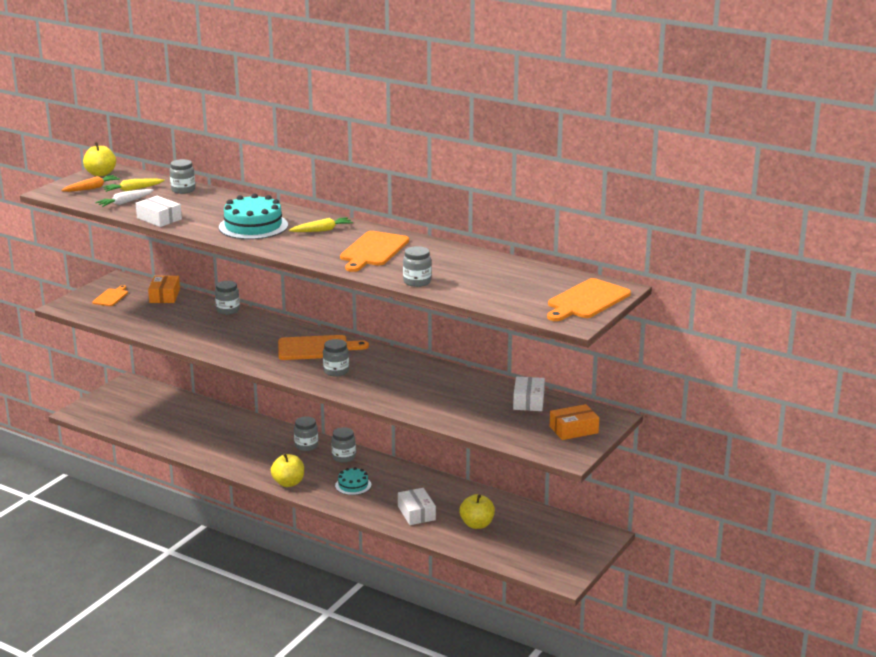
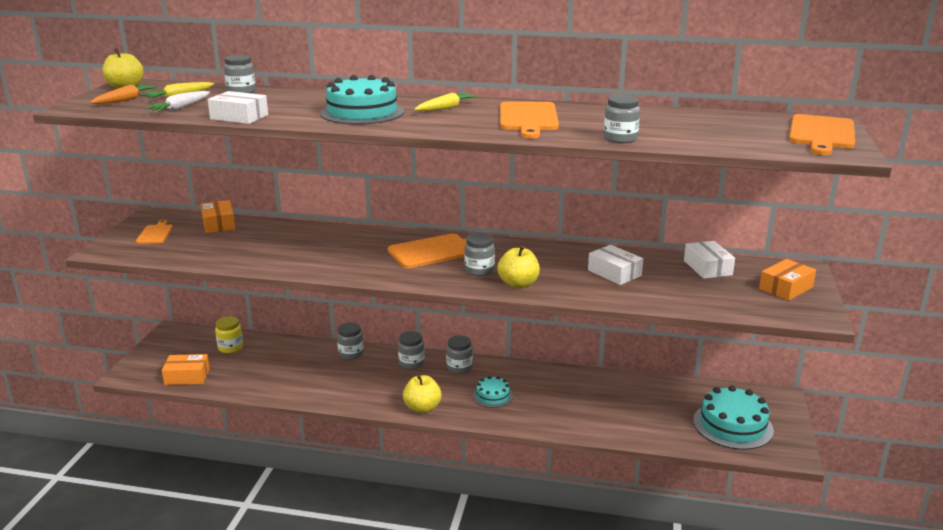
camera: 20 degrees left, 0 degrees up
grey jar [215,281,240,315] -> grey jar moved to [337,322,364,360]
white box [398,488,436,525] -> white box moved to [588,245,643,285]
yellow apple [459,494,495,529] -> yellow apple moved to [498,245,540,288]
none -> orange box [162,354,210,385]
none -> yellow jar [215,316,243,353]
none -> turquoise cake [693,385,774,450]

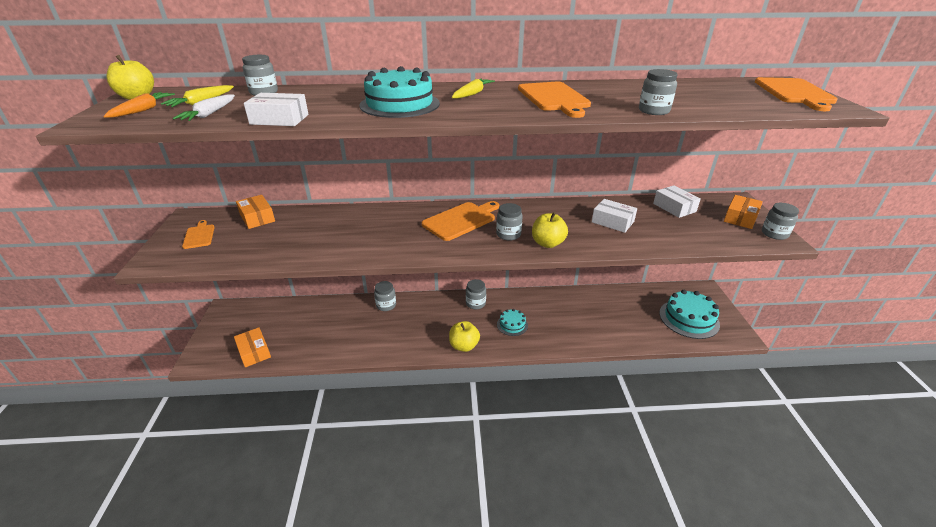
camera: 15 degrees left, 10 degrees up
orange box [162,354,210,385] -> orange box turned 75 degrees clockwise [234,327,271,367]
yellow jar [215,316,243,353] -> none
grey jar [398,331,424,369] -> grey jar moved to [762,203,799,240]

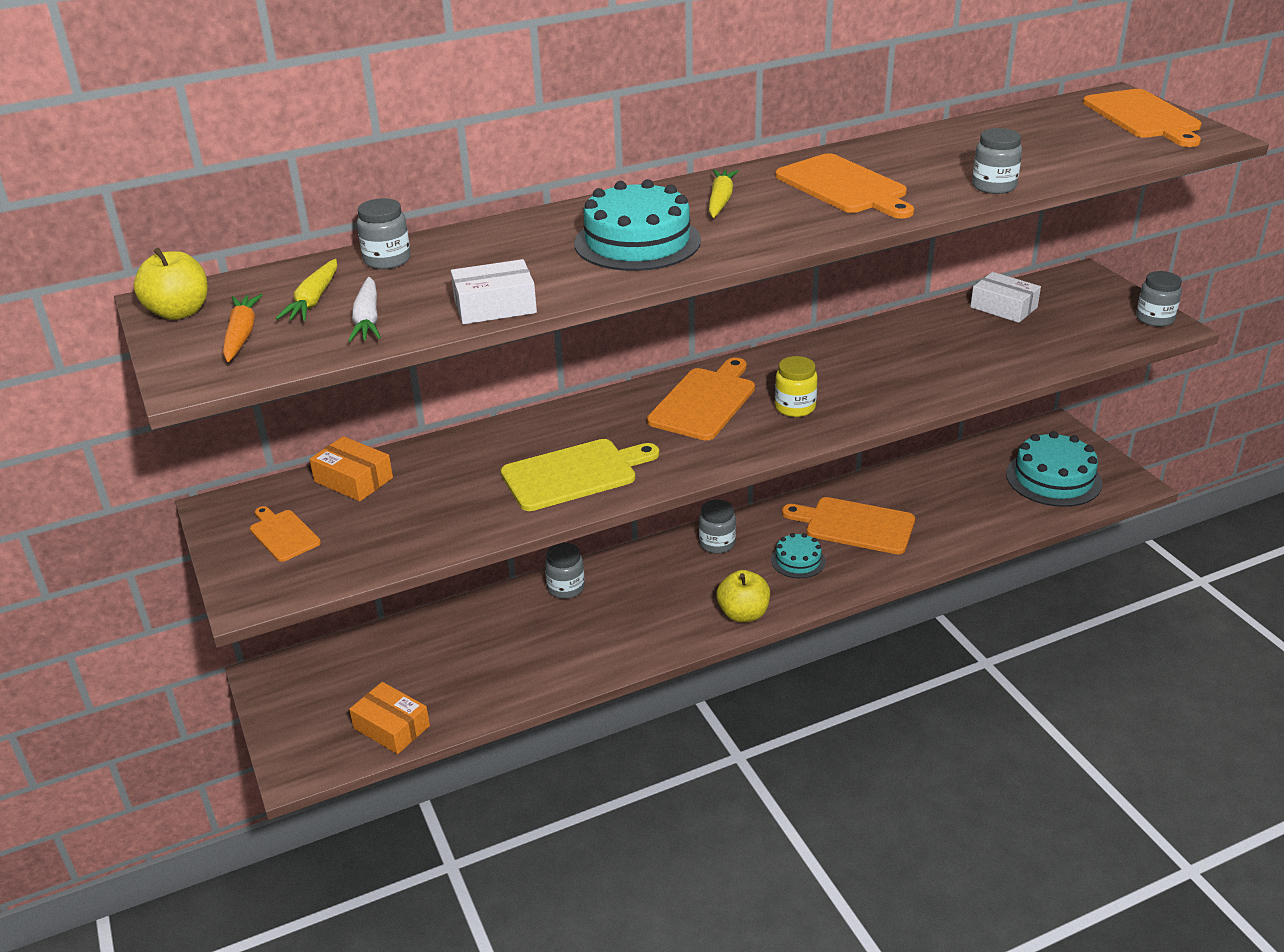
camera: 20 degrees left, 0 degrees up
grey jar [496,203,523,241] -> yellow jar [775,356,818,417]
yellow apple [532,212,568,248] -> none
white box [592,199,637,233] -> none
orange box [724,195,763,229] -> none
none -> yellow cutting board [501,439,659,511]
none -> orange cutting board [782,497,915,554]

